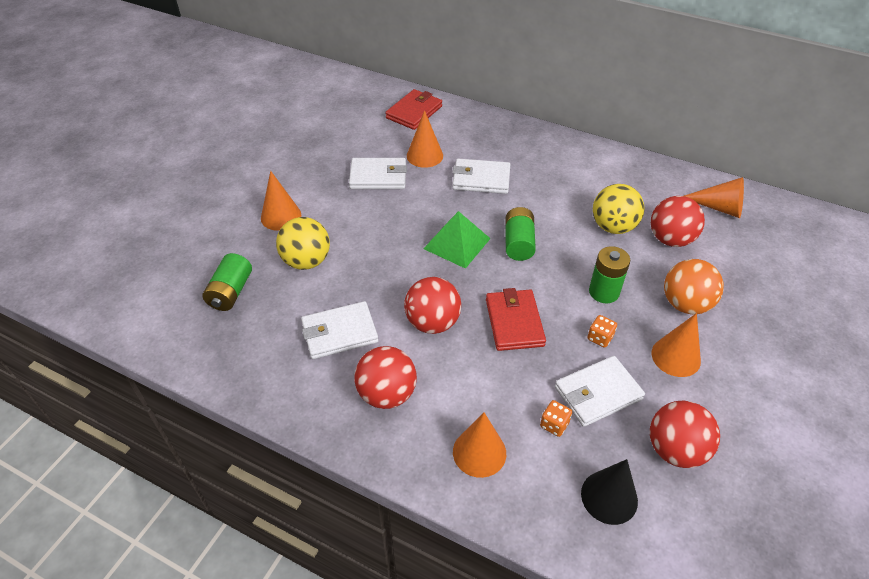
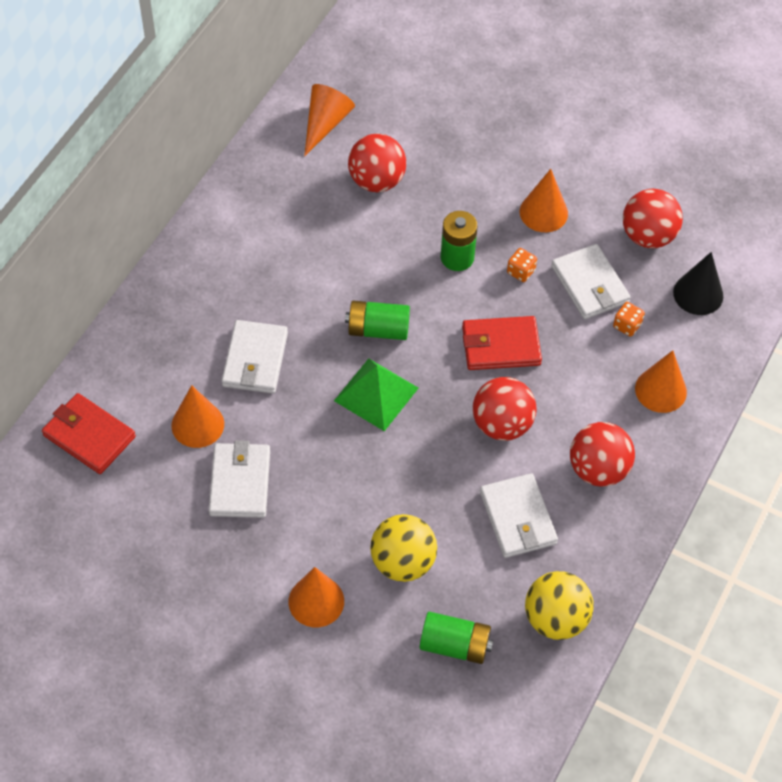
camera: 90 degrees left, 10 degrees up
yellow ball [593,184,645,234] -> yellow ball moved to [525,571,594,640]
orange ball [664,259,724,314] -> none

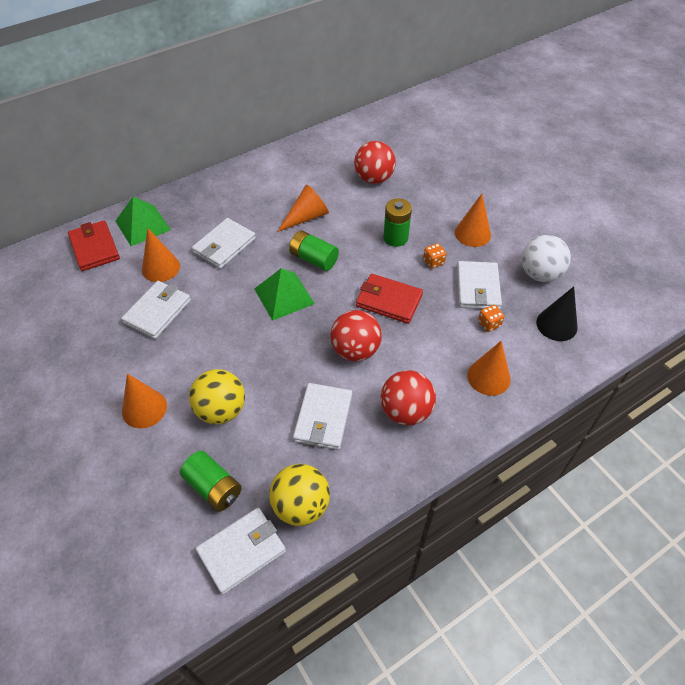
camera: 30 degrees right, 5 degrees down
orange cone [304,84,355,156] -> orange cone moved to [277,185,329,232]
red ball [623,189,683,248] -> white ball [522,235,571,282]
none -> green pyramid [115,197,171,246]
none -> white wallet [196,508,286,595]

